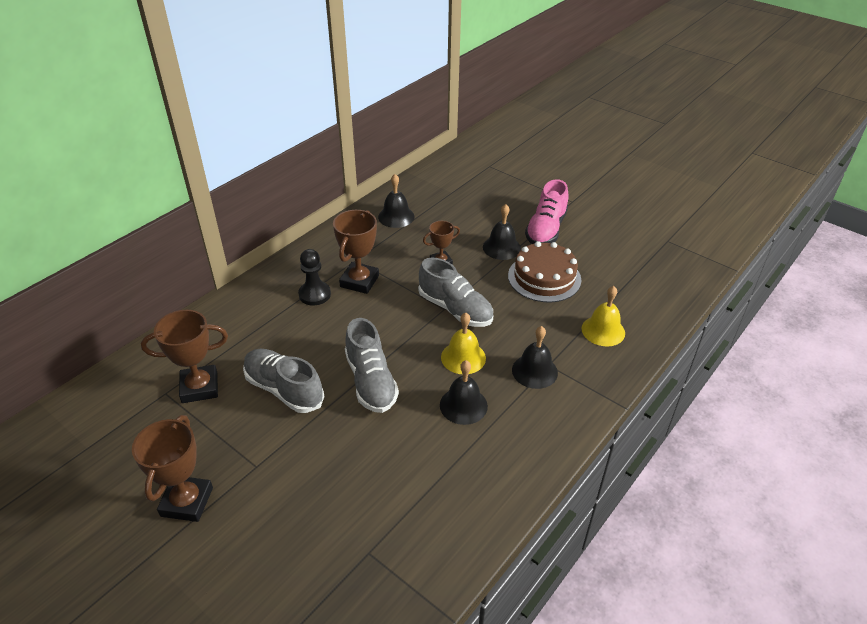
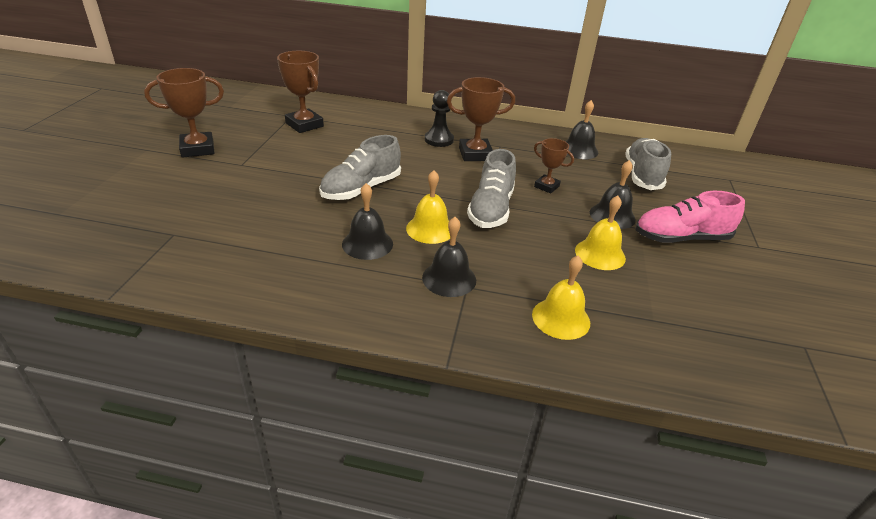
camera: 60 degrees right, 5 degrees down
grey shoe [243,349,324,413] -> grey shoe moved to [625,138,671,190]
brown cake [508,241,581,303] -> yellow bell [575,196,626,270]

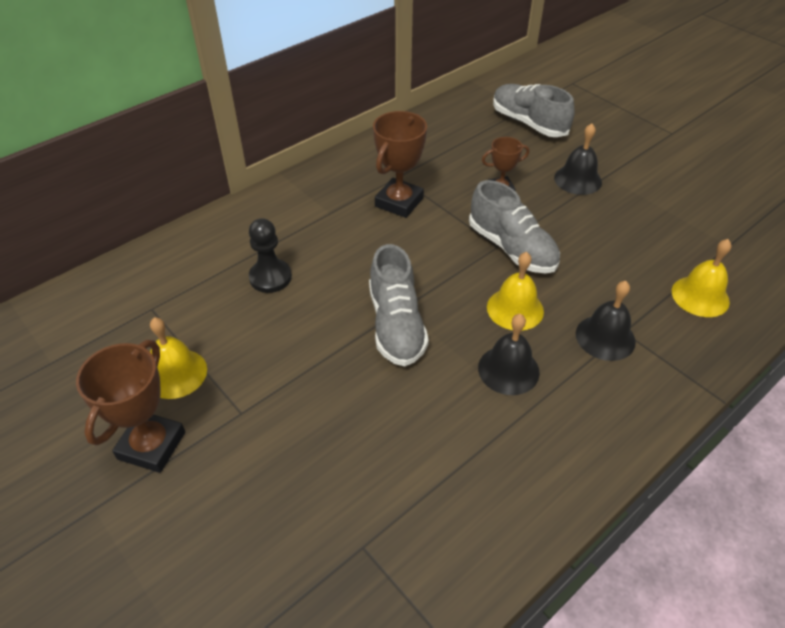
camera: 50 degrees left, 10 degrees up
brown trophy [277,51,324,133] -> none
black pawn [425,90,454,147] -> black pawn moved to [249,218,292,293]
black bell [566,100,598,159] -> none
yellow bell [575,196,626,270] -> yellow bell moved to [150,317,207,399]
pink shoe [635,191,745,243] -> none

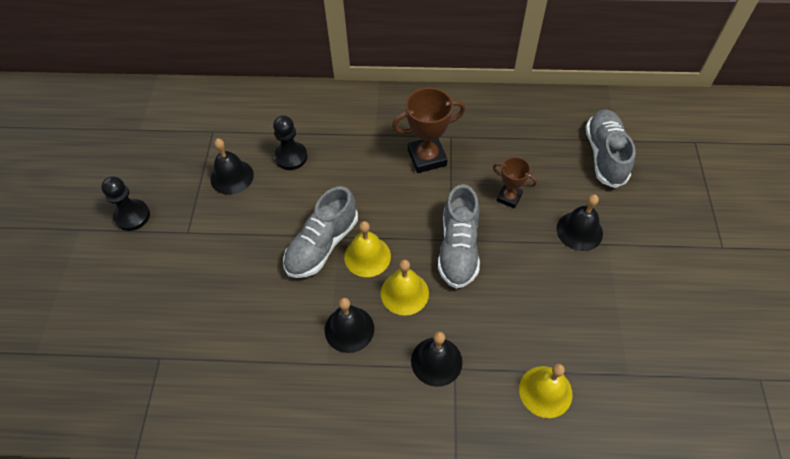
camera: 45 degrees right, 10 degrees up
brown trophy [76,340,185,473] -> black pawn [101,177,150,231]
yellow bell [150,317,207,399] -> yellow bell moved to [344,221,391,277]
none -> black bell [211,139,254,195]

